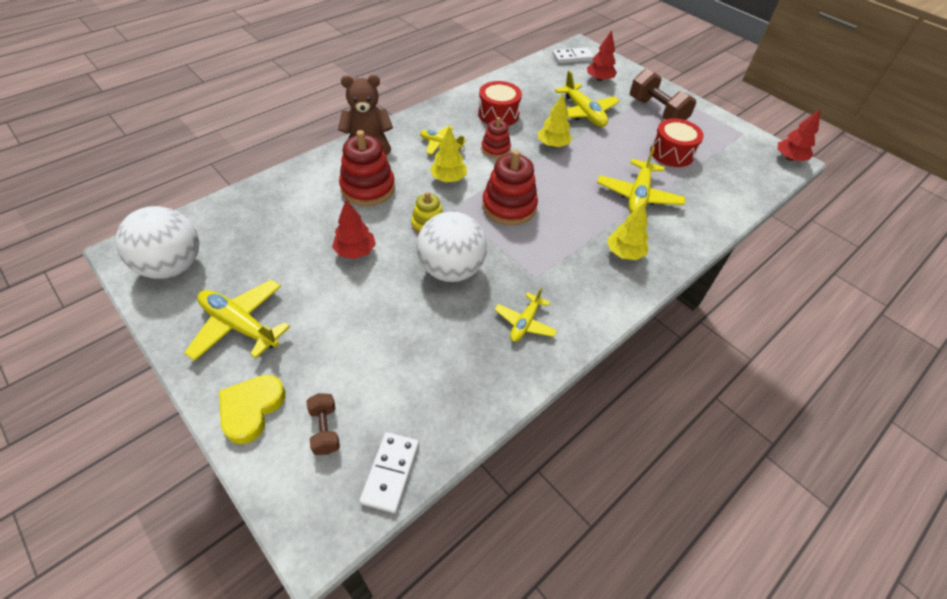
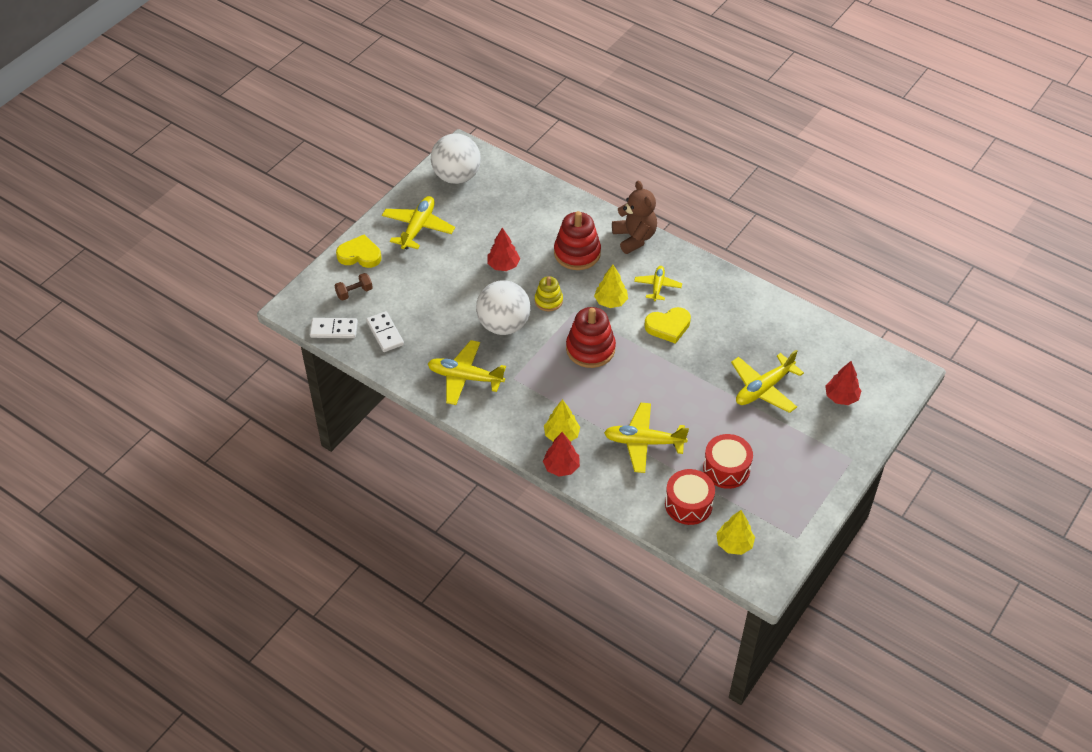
camera: 80 degrees right, 0 degrees up
red drum [478,81,522,126] -> red drum moved to [665,469,715,525]
red stacking toy [481,117,511,158] -> yellow heart [644,307,691,344]
yellow plane [494,287,557,342] -> yellow plane [428,340,506,405], size x1.64
yellow tree [538,94,572,148] -> yellow tree moved to [716,510,755,555]
white domino [552,47,594,63] -> white domino moved to [366,311,404,352]
brown dumbbell [630,69,696,120] -> none
red tree [778,109,820,161] -> red tree moved to [543,432,580,476]

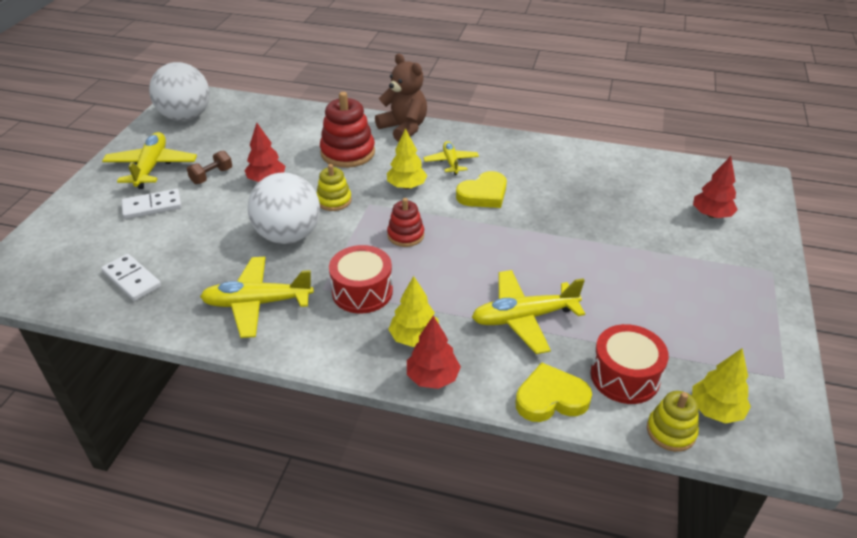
camera: 20 degrees left, 10 degrees down
white domino [310,318,358,338] -> white domino moved to [122,189,182,219]
brown dumbbell [335,273,373,301] -> brown dumbbell moved to [187,151,232,184]
yellow heart [336,234,381,268] -> yellow heart moved to [515,362,592,422]
red stacking toy [566,307,616,368] -> red stacking toy [387,198,424,247], size x0.59
red drum [703,434,753,489] -> red drum moved to [329,245,393,314]
yellow plane [731,350,804,413] -> none
none -> yellow stacking toy [647,391,699,452]

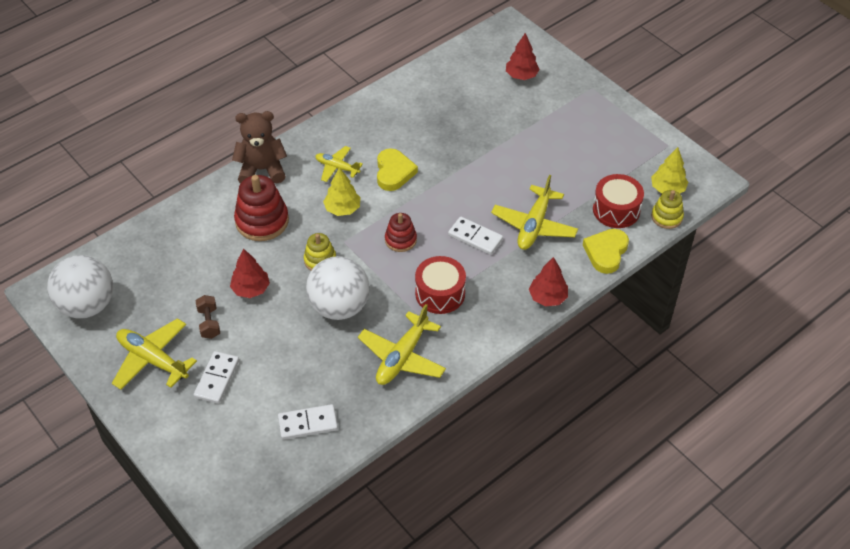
camera: 55 degrees left, 10 degrees up
yellow tree [388,276,439,347] -> none
none -> white domino [448,217,503,255]

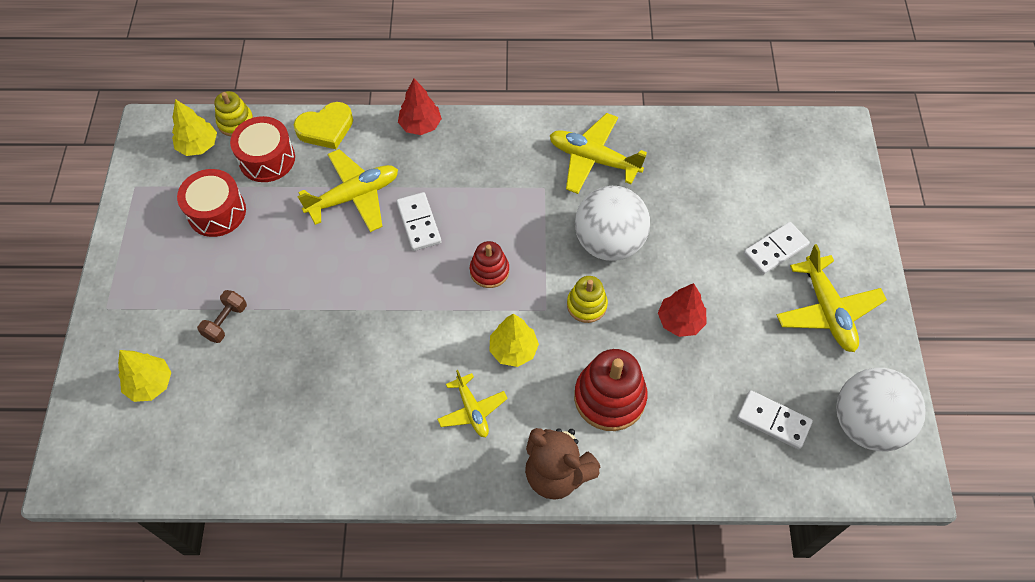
camera: 140 degrees left, 10 degrees up
brown dumbbell [196,295,220,339] -> brown dumbbell moved to [197,290,247,343]
white domino [278,404,338,440] -> white domino moved to [737,390,813,449]
yellow plane [358,304,446,385] -> yellow plane turned 135 degrees counterclockwise [550,113,647,194]
yellow heart [377,148,418,191] -> none
red drum [415,256,466,314] -> red drum moved to [177,169,246,237]
red tree [506,33,540,80] -> yellow tree [118,350,172,402]

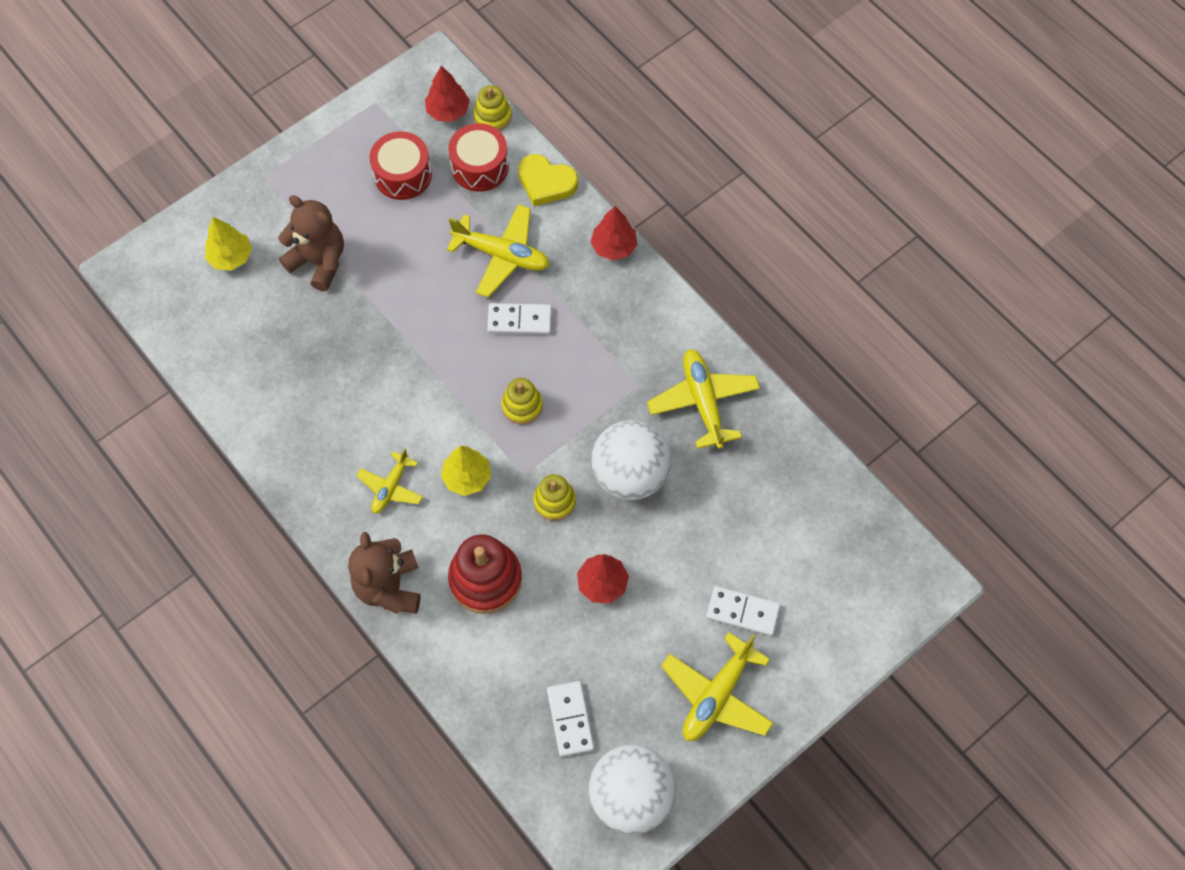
camera: 50 degrees right, 5 degrees up
yellow tree [172,99,217,156] -> red tree [425,66,470,121]
brown dumbbell [197,290,247,343] -> brown teddy bear [278,195,344,292]
white domino [396,192,441,251] -> white domino turned 60 degrees clockwise [487,303,552,335]
red stacking toy [470,241,509,288] -> yellow stacking toy [502,378,543,424]

